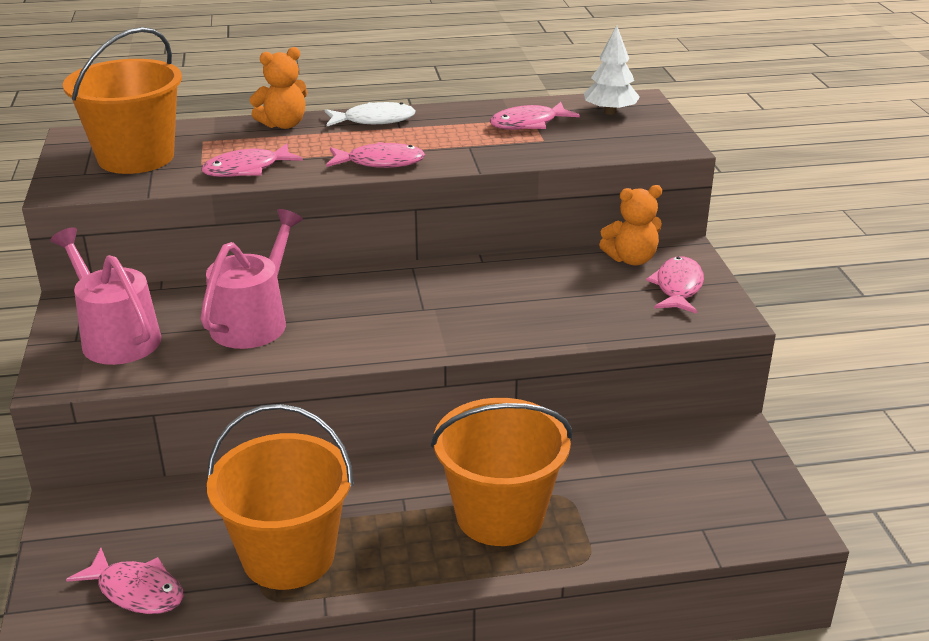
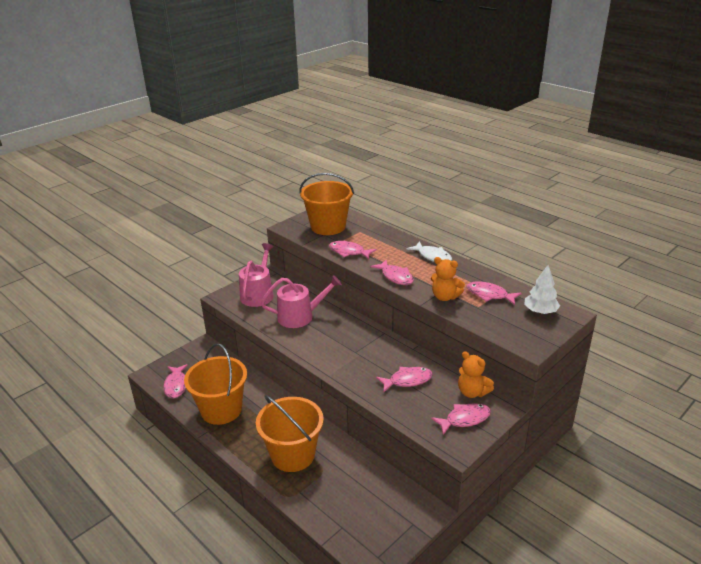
camera: 55 degrees right, 0 degrees up
orange teddy bear [249,47,307,129] -> orange teddy bear moved to [431,257,465,301]
none -> pink fish [376,367,433,392]

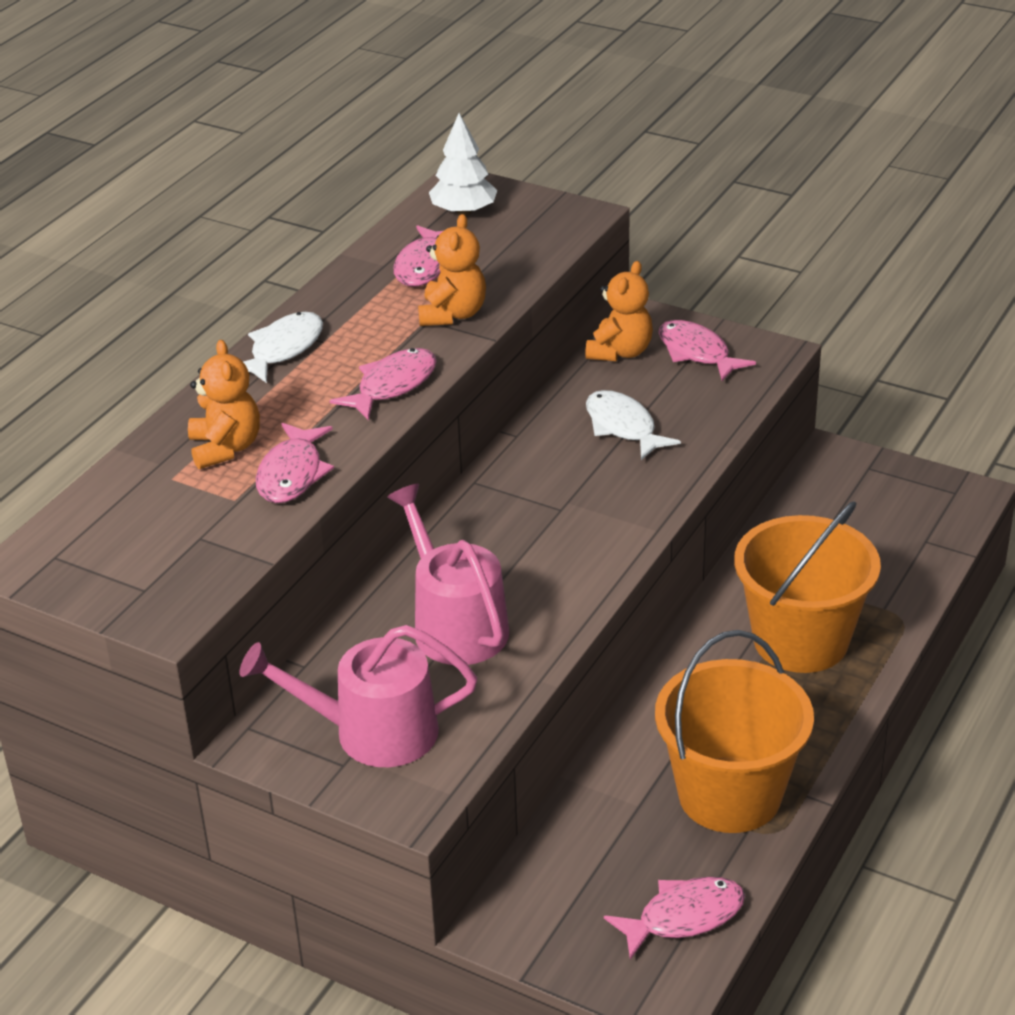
camera: 105 degrees left, 5 degrees up
orange bucket [299,173,354,235] -> none
pink fish [376,367,433,392] -> white fish [586,390,681,460]
none -> orange teddy bear [188,340,260,469]

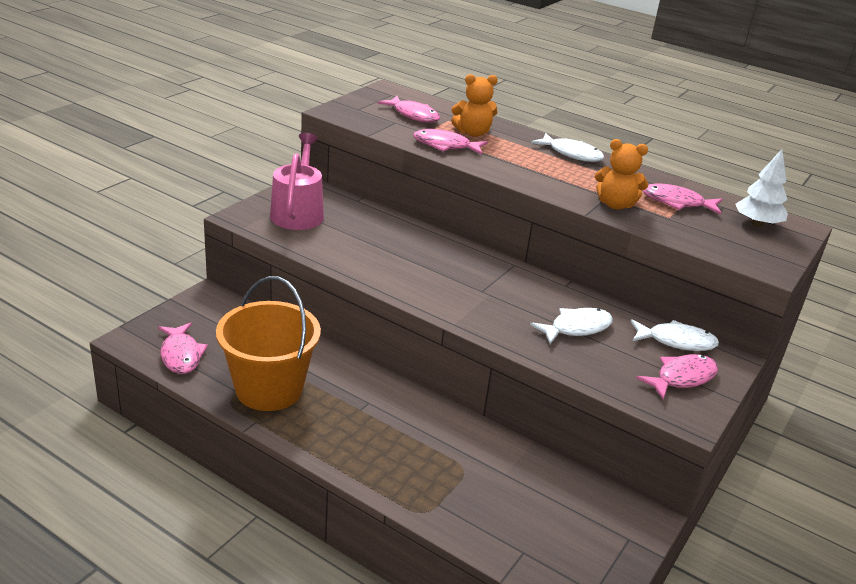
camera: 90 degrees right, 5 degrees down
pink fish [330,348,436,421] -> pink fish moved to [377,96,440,123]
pink watering can [387,484,509,665] -> none
orange teddy bear [585,261,653,361] -> white fish [631,319,719,351]
orange bucket [734,501,881,673] -> none

